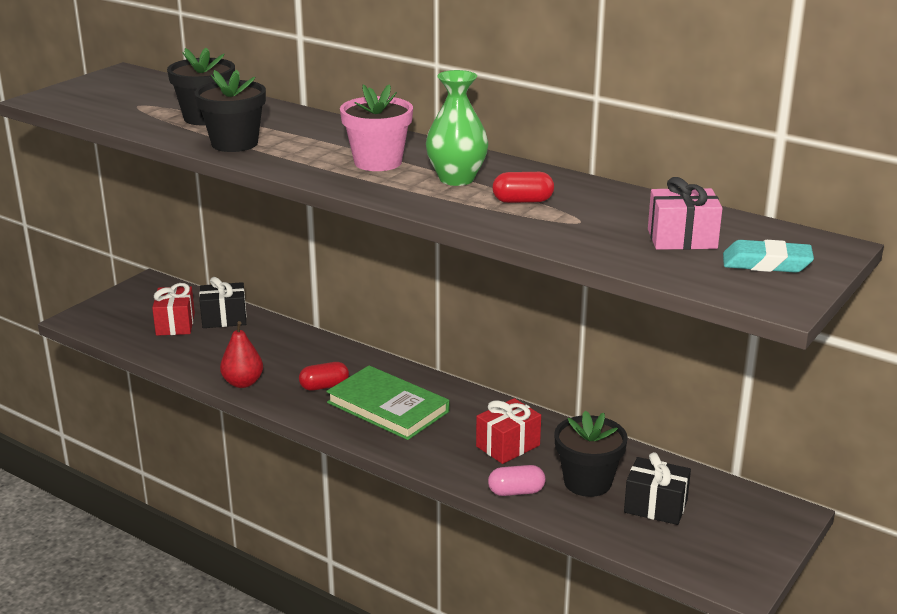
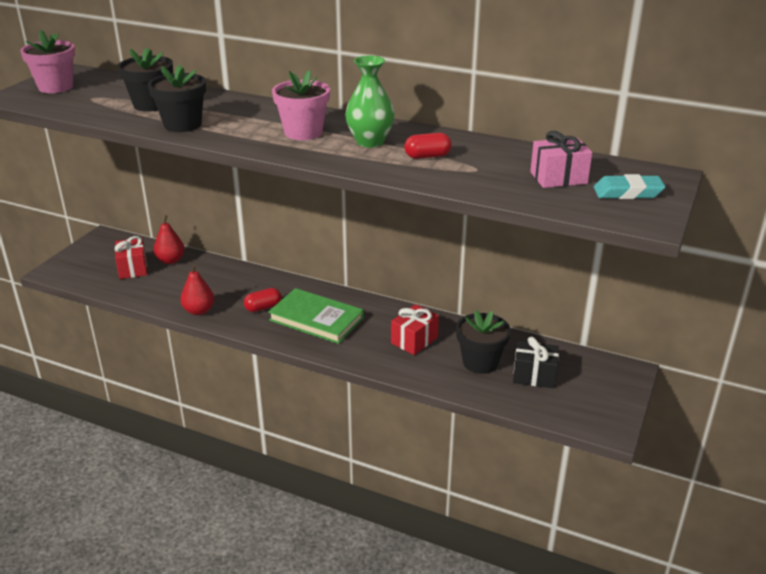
camera: 10 degrees left, 5 degrees up
black gift [199,277,247,328] -> red pear [153,215,185,264]
pink capsule [488,465,545,496] -> none
none -> pink flower pot [20,30,75,93]

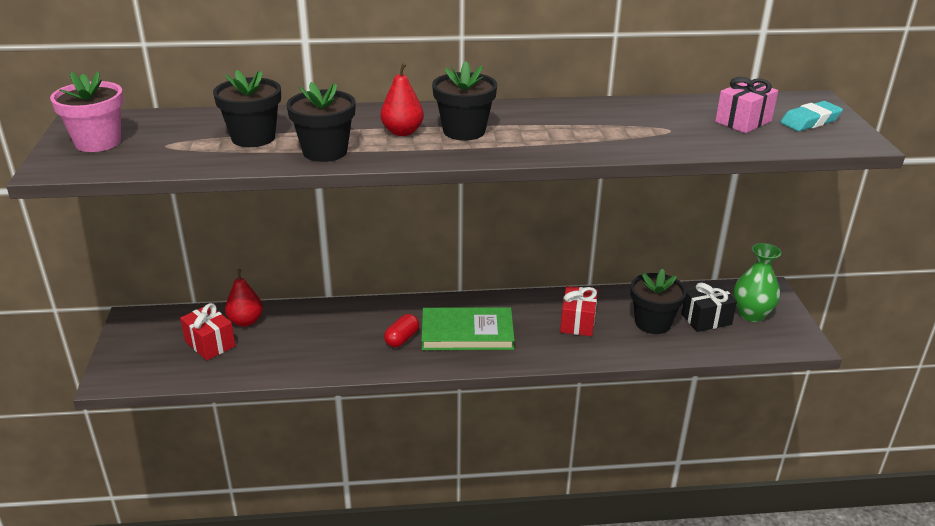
camera: 30 degrees left, 0 degrees up
red pear [180,264,214,315] -> red pear moved to [380,63,424,136]
pink flower pot [272,70,330,140] -> black flower pot [432,61,497,141]
green vase [345,56,394,148] -> green vase moved to [734,243,782,322]
red capsule [404,133,452,159] -> none

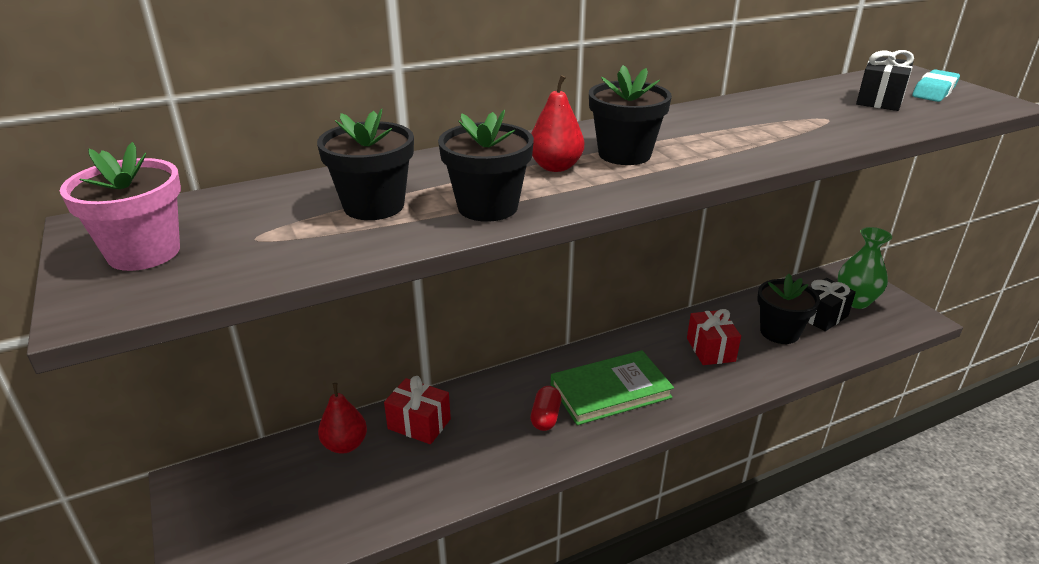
camera: 20 degrees left, 0 degrees up
red gift [180,303,236,360] -> red gift moved to [384,376,451,444]
pink gift [715,77,778,133] -> black gift [856,50,914,111]

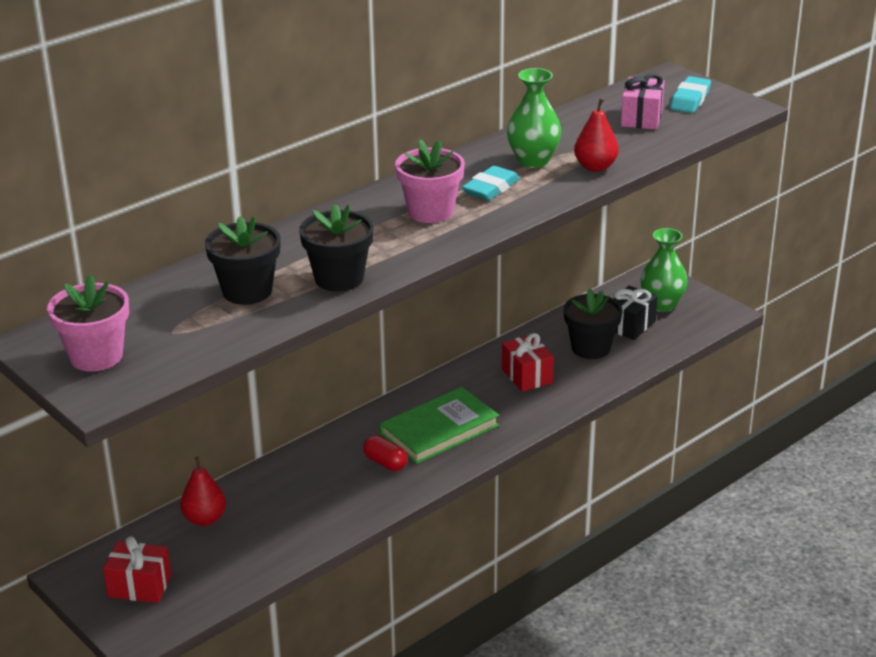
camera: 15 degrees left, 0 degrees up
red gift [384,376,451,444] -> red gift moved to [103,536,171,603]
red capsule [530,386,561,431] -> red capsule turned 45 degrees counterclockwise [363,435,408,471]
red pear [531,75,584,172] -> red pear moved to [574,99,619,172]
black flower pot [589,65,672,165] -> pink flower pot [395,140,465,223]
black gift [856,50,914,111] -> pink gift [621,74,665,130]
none -> turquoise eraser [462,166,520,201]
none -> green vase [507,68,562,168]

